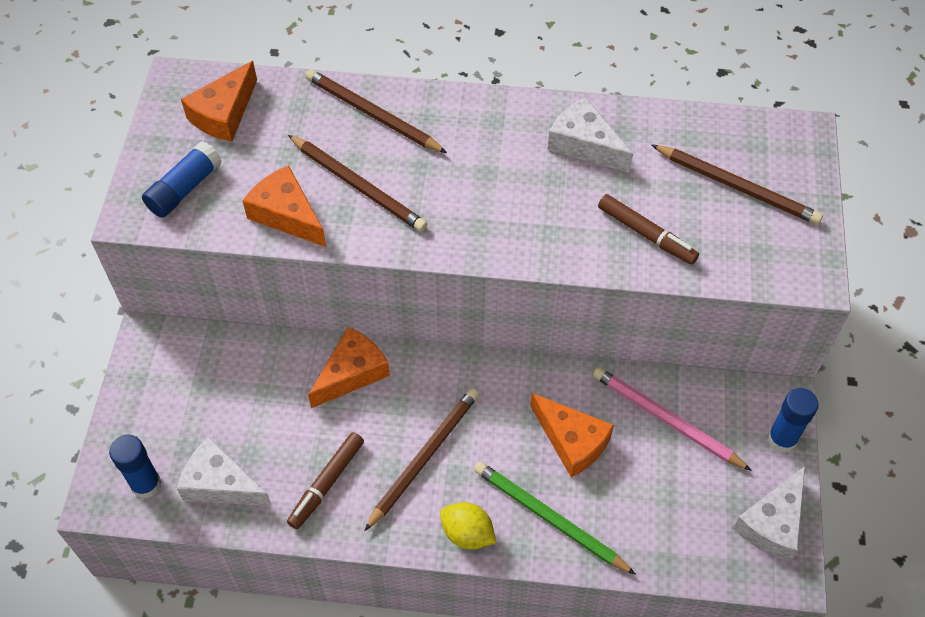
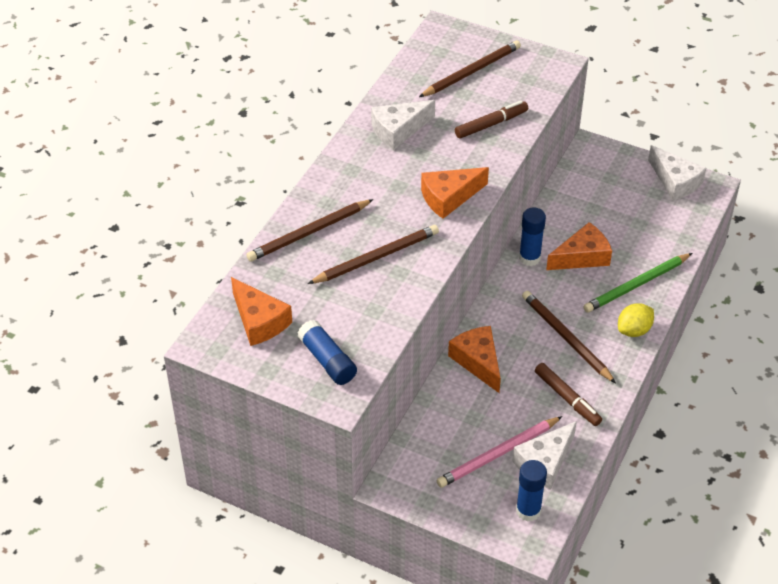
camera: 70 degrees left, 10 degrees down
orange cheese [243,165,326,247] -> orange cheese moved to [421,167,489,219]
pink pencil [593,367,752,471] -> pink pencil moved to [436,416,562,488]
blue glue stick [767,388,818,453] -> blue glue stick moved to [519,207,546,266]

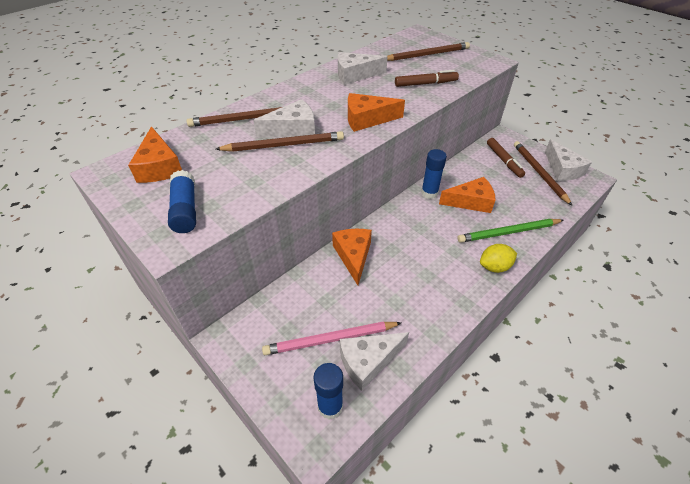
camera: 20 degrees right, 0 degrees up
brown pencil [522,291,616,383] -> brown pencil moved to [514,141,572,206]
brown marker [535,363,602,426] -> brown marker moved to [487,138,525,178]
none -> white cheese [253,99,315,138]

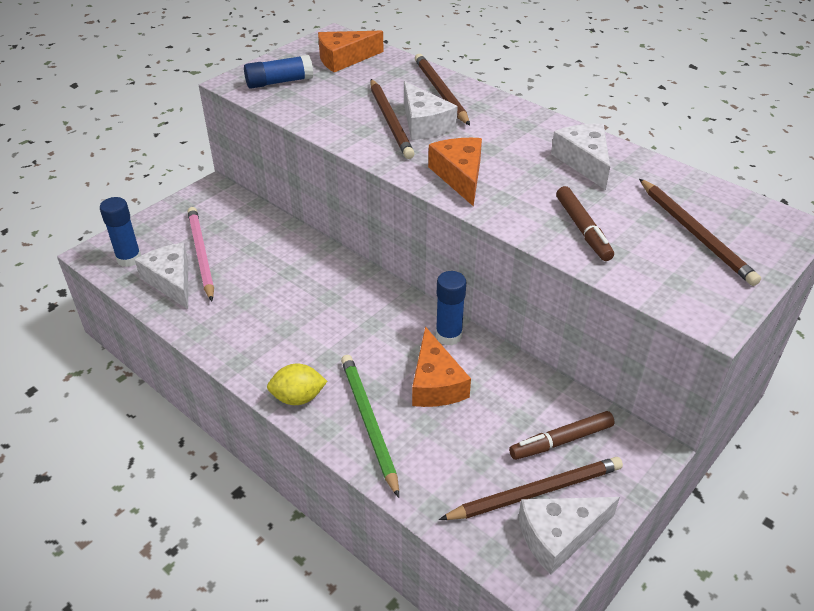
camera: 85 degrees right, 5 degrees down
orange cheese [332,229,372,285] -> none
yellow lemon [480,244,517,273] -> yellow lemon turned 75 degrees counterclockwise [267,364,327,405]

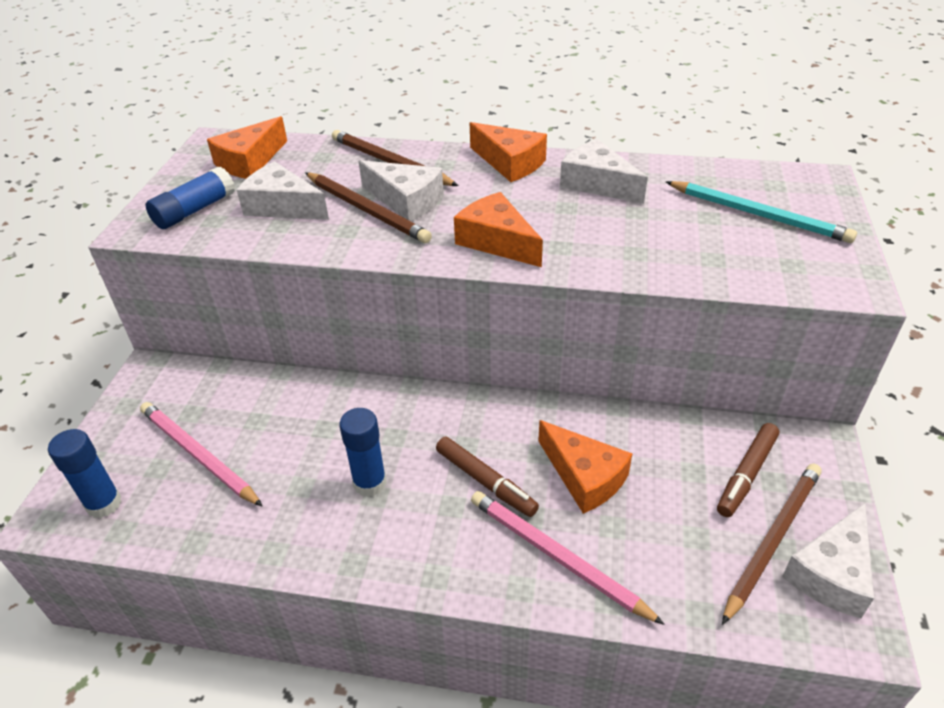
camera: 30 degrees left, 0 degrees up
white cheese [135,243,188,309] -> white cheese moved to [237,161,329,220]
yellow lemon [267,364,327,405] -> none
green pencil [341,355,399,498] -> pink pencil [471,491,665,625]
blue glue stick [436,271,466,346] -> blue glue stick moved to [339,408,387,497]
brown marker [556,186,614,261] -> brown marker moved to [436,437,539,517]
brown pencil [639,179,761,286] -> turquoise pencil [665,181,857,243]
none -> orange cheese [470,122,547,182]

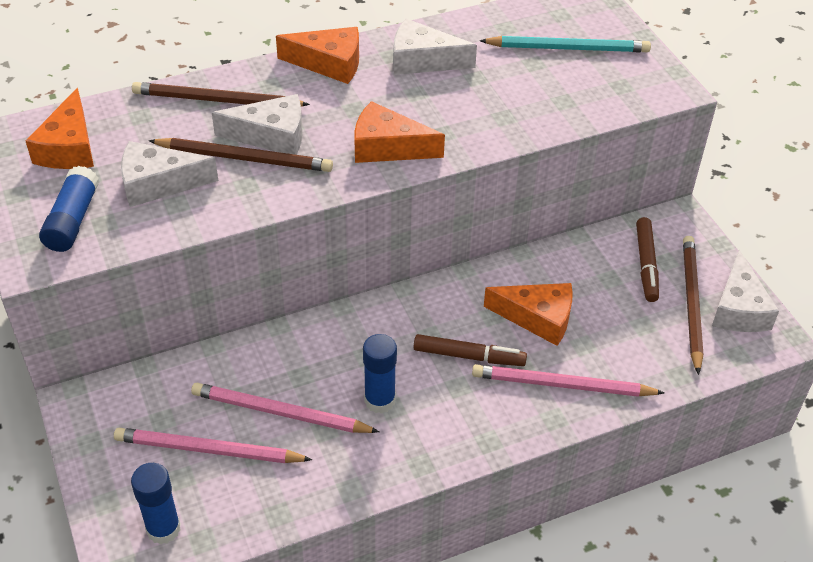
camera: 35 degrees left, 5 degrees up
none -> pink pencil [191,383,379,433]

